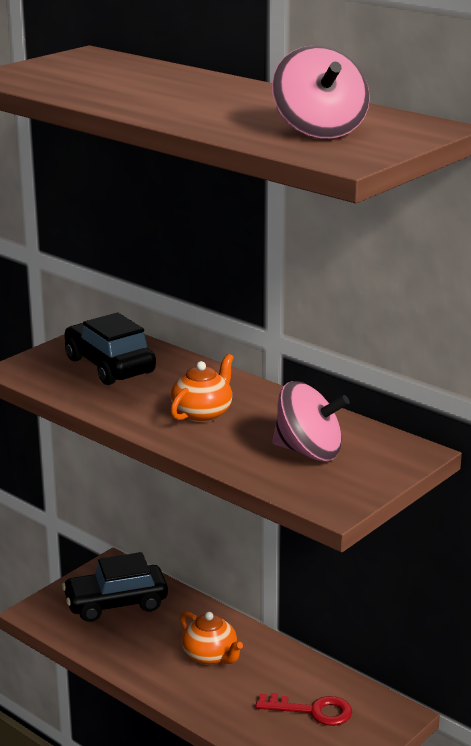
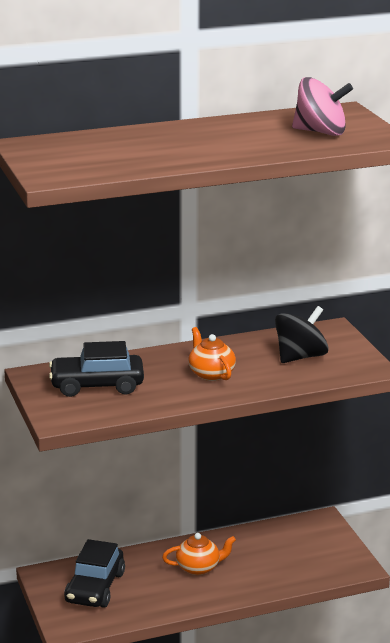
camera: 60 degrees left, 0 degrees up
red key [255,693,352,726] -> none
pink spinning top [272,381,350,461] -> black spinning top [275,306,329,363]

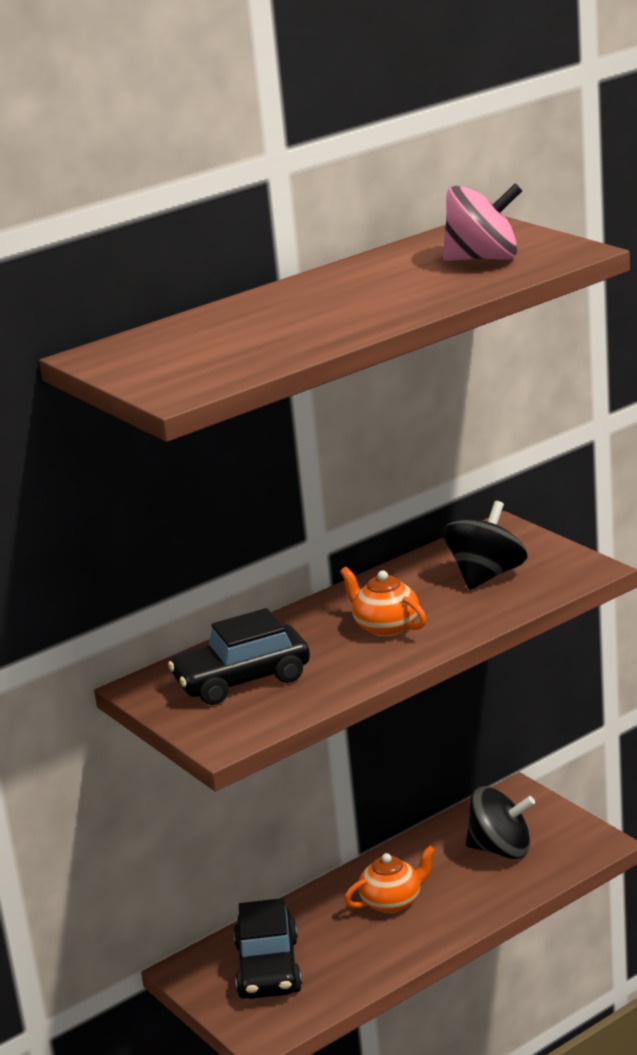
camera: 15 degrees left, 0 degrees up
none -> black spinning top [466,786,535,859]

